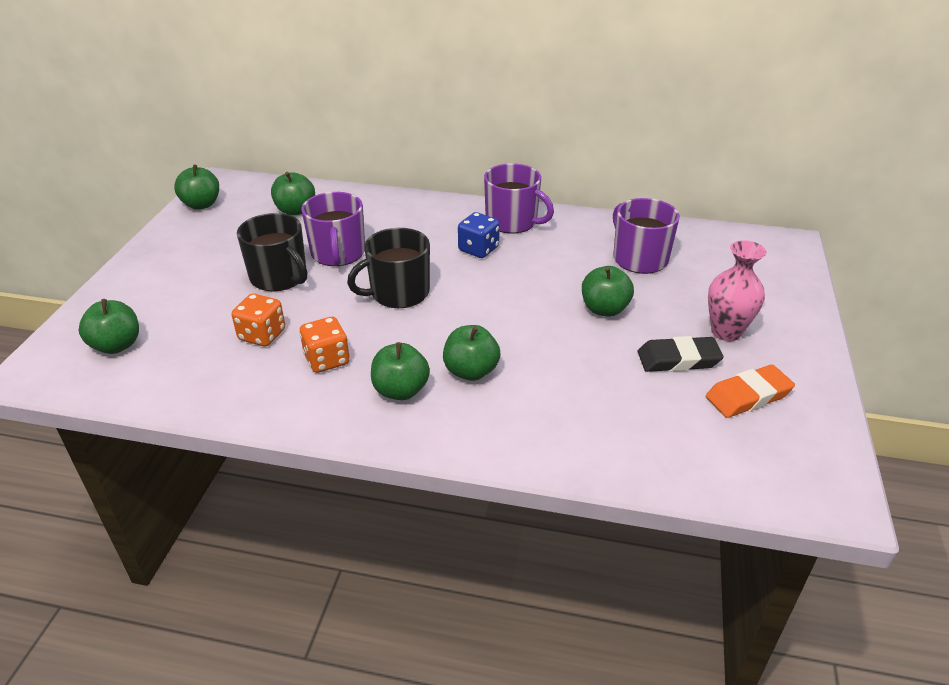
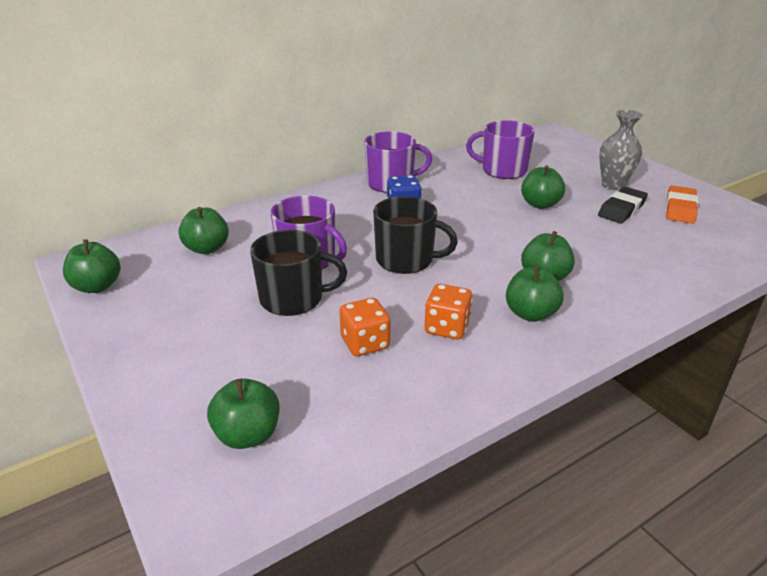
camera: 45 degrees left, 5 degrees down
black mug [347,228,430,308] -> black mug turned 90 degrees counterclockwise [373,196,458,274]
pink vase [708,240,766,341] -> grey vase [599,110,643,190]

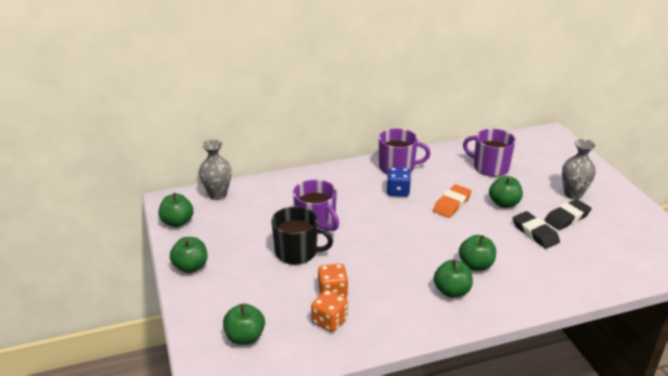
camera: 15 degrees right, 0 degrees up
green apple [178,207,229,254] -> green apple moved to [170,237,207,273]
black mug [373,196,458,274] -> none
orange dice [425,284,473,339] -> orange dice moved to [311,290,348,332]
orange eraser [666,185,698,224] -> orange eraser moved to [433,184,472,218]
none -> grey vase [199,140,232,200]
none -> black eraser [513,211,560,249]

